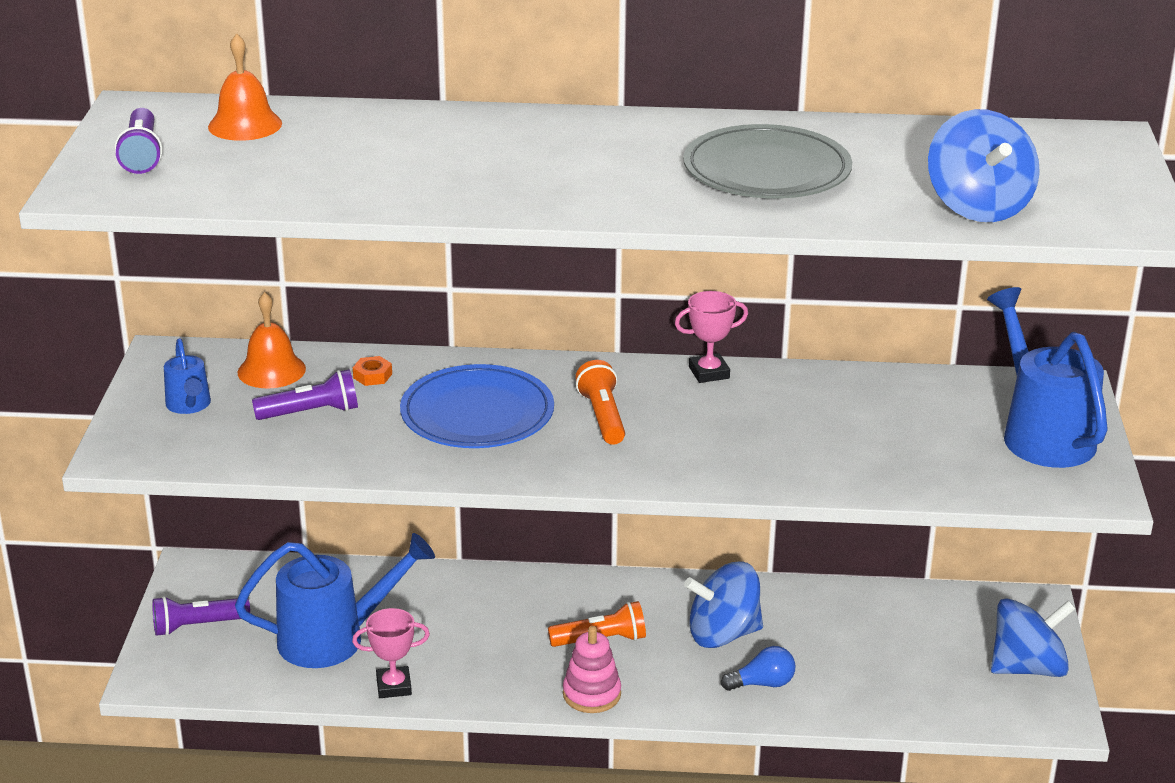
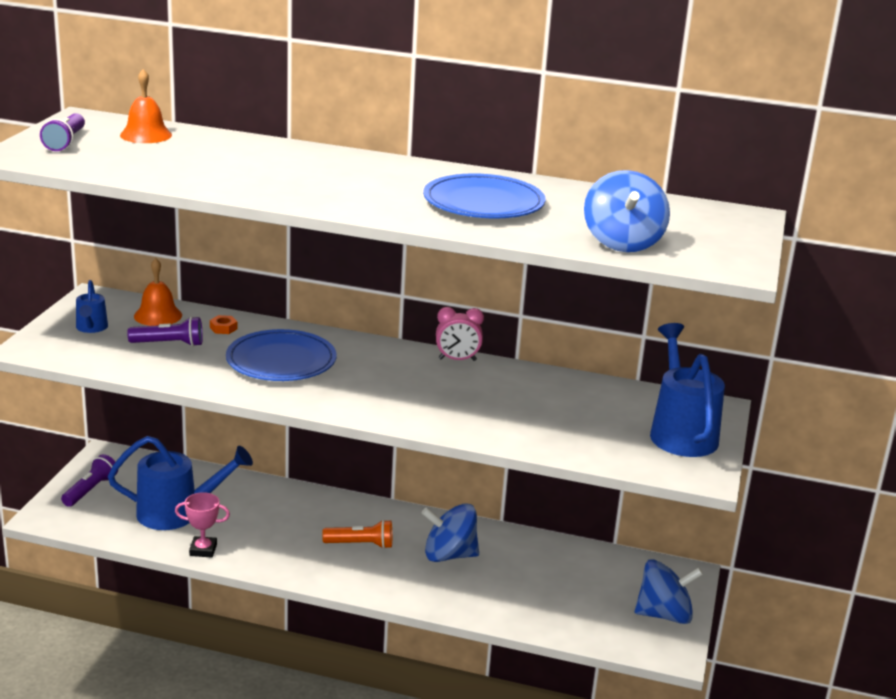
camera: 10 degrees right, 5 degrees down
purple flashlight [152,596,250,636] -> purple flashlight turned 120 degrees clockwise [61,454,118,507]
pink stacking toy [563,626,621,713] -> none
orange flashlight [575,360,625,445] -> none
pink trophy [675,291,748,383] -> pink clock [436,307,484,361]
grey plate [683,124,852,198] -> blue plate [423,173,546,218]
blue light bulb [721,646,796,691] -> none

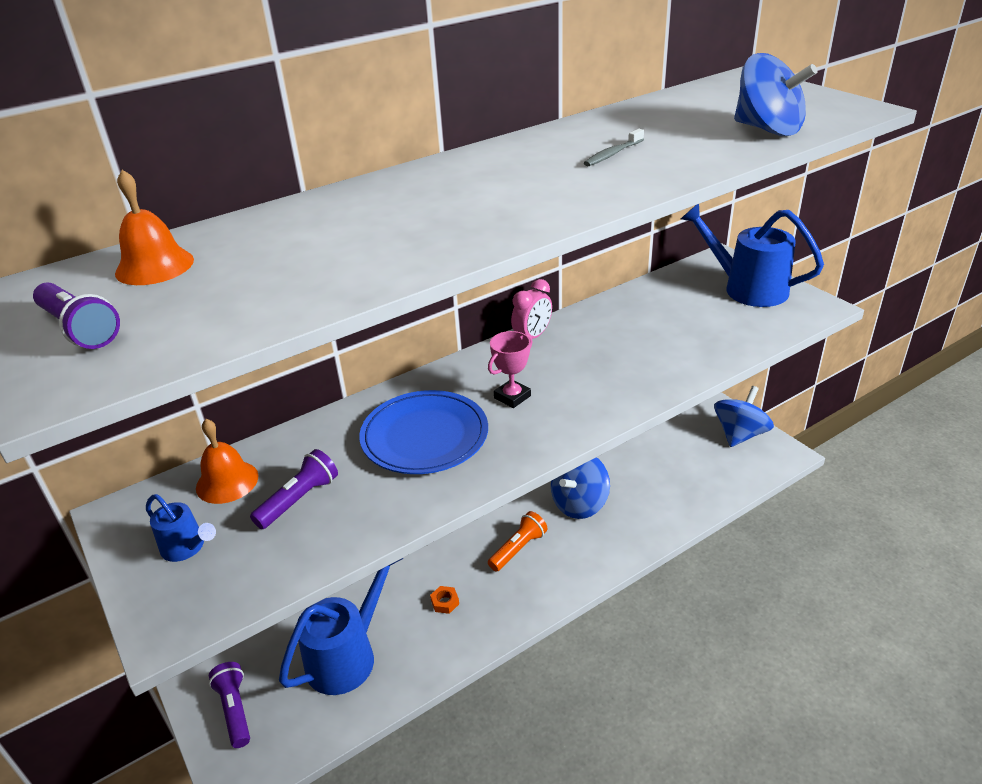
camera: 45 degrees left, 10 degrees up
pink trophy [175,492,230,558] -> pink trophy moved to [488,331,533,408]
orange nut [210,315,238,334] -> orange nut moved to [430,586,459,614]
blue plate [423,173,546,218] -> grey toothbrush [584,129,644,166]

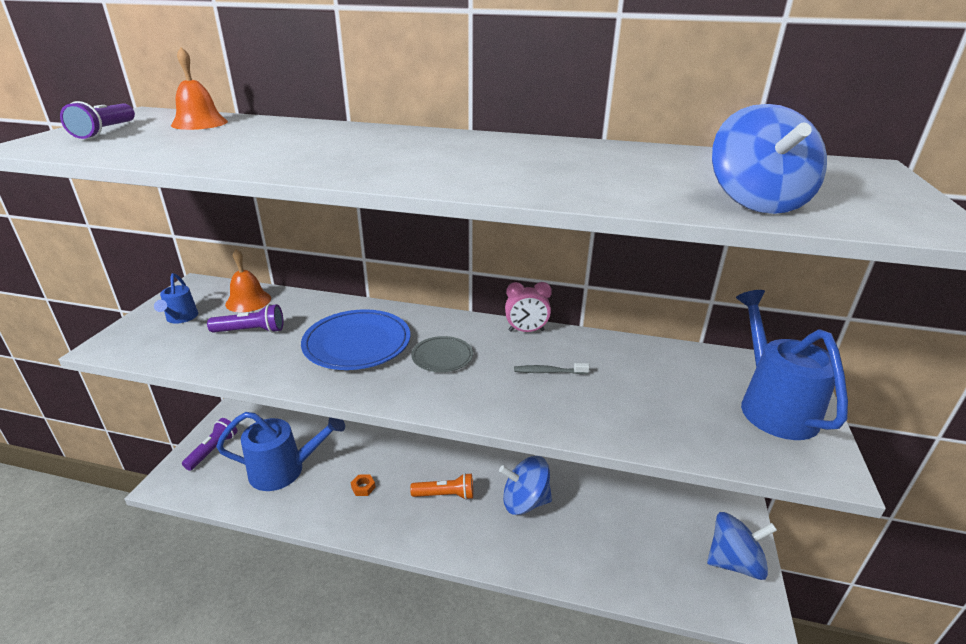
camera: 45 degrees right, 5 degrees down
pink trophy [488,331,533,408] -> grey plate [411,336,473,372]
grey toothbrush [584,129,644,166] -> grey toothbrush moved to [514,363,590,374]

